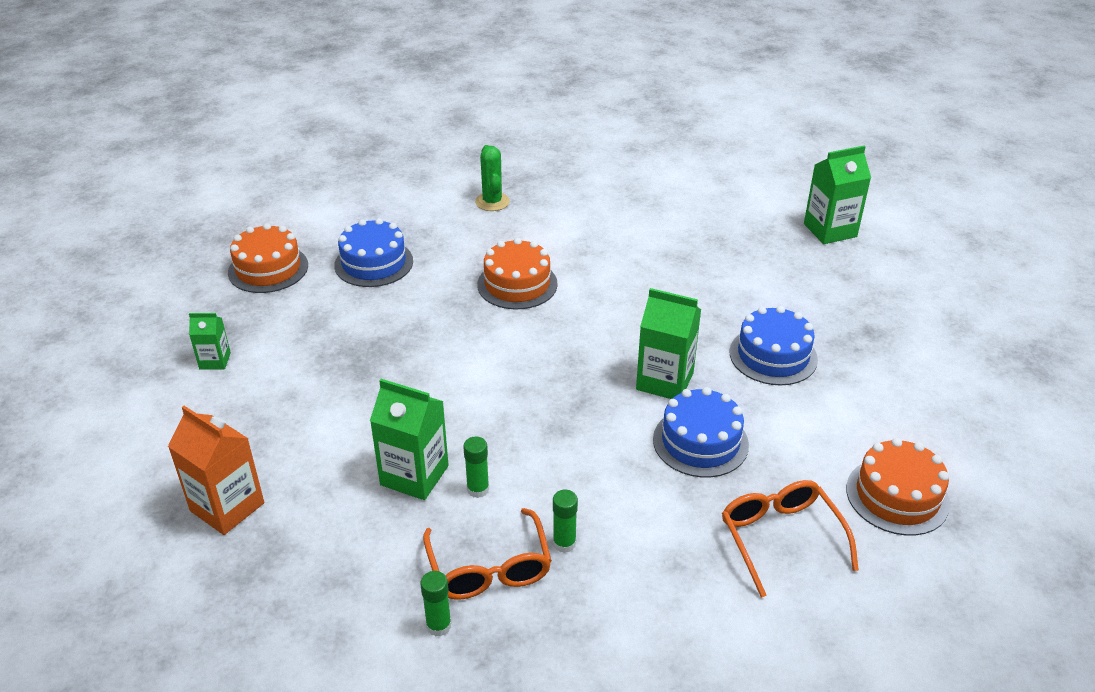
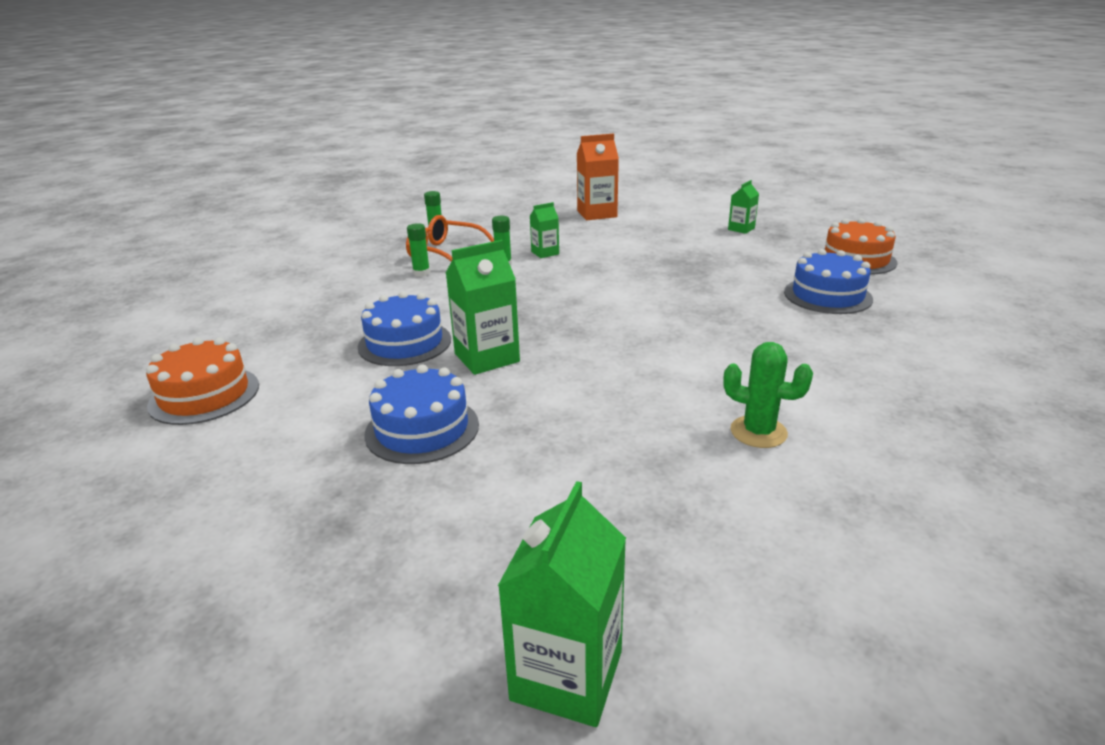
camera: 130 degrees right, 10 degrees down
green carton [370,379,449,500] -> green carton [530,202,559,258], size x0.57
green cactus [475,145,510,211] -> green cactus moved to [723,342,813,448]
orange cake [477,238,558,309] -> none
orange glasses [722,480,859,598] -> none

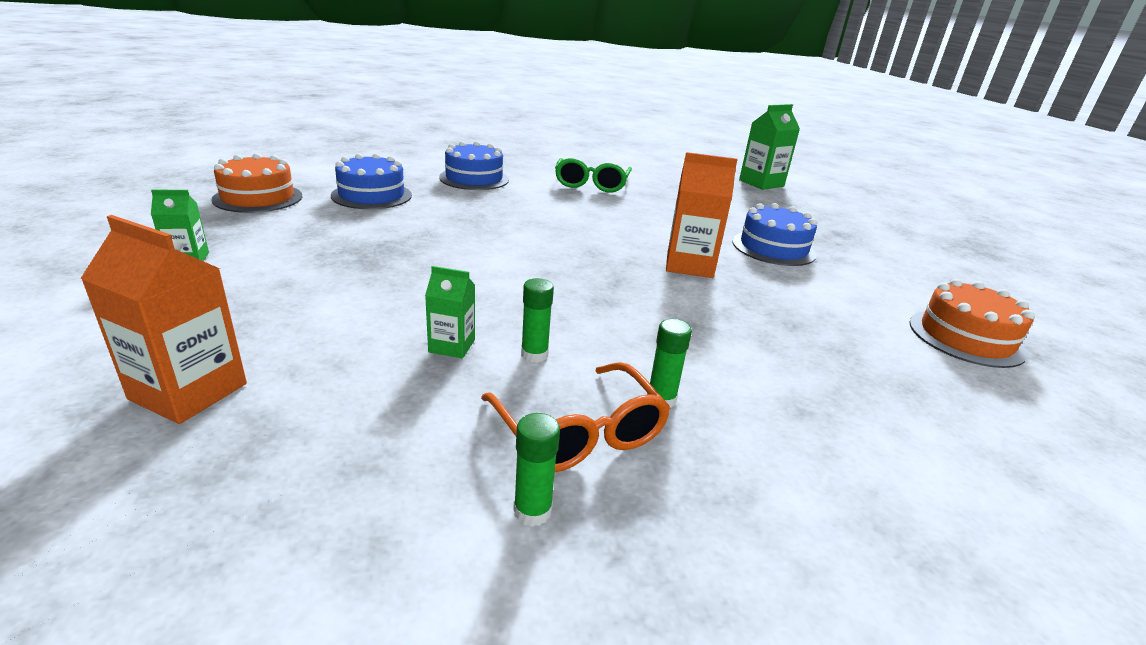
camera: 145 degrees left, 0 degrees up
blue cake [358,291,451,366] -> blue cake moved to [439,141,509,190]
green carton [446,240,520,375] -> orange carton [666,152,738,278]
green cactus [723,342,813,448] -> green glasses [555,158,632,192]

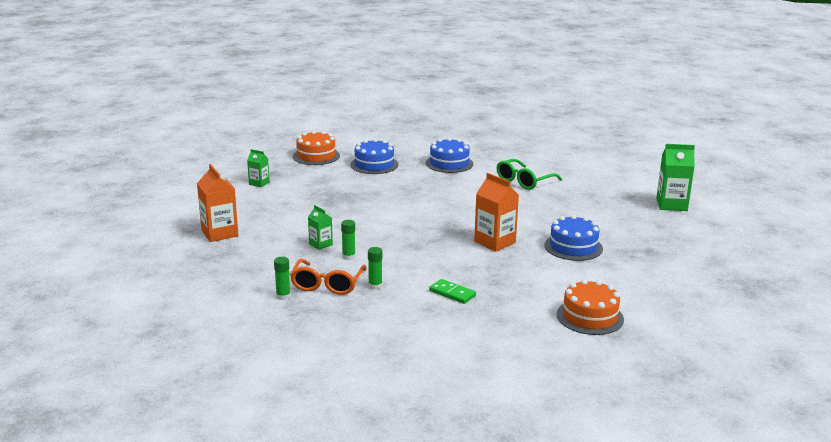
camera: 40 degrees right, 5 degrees down
none -> green domino [429,279,476,304]

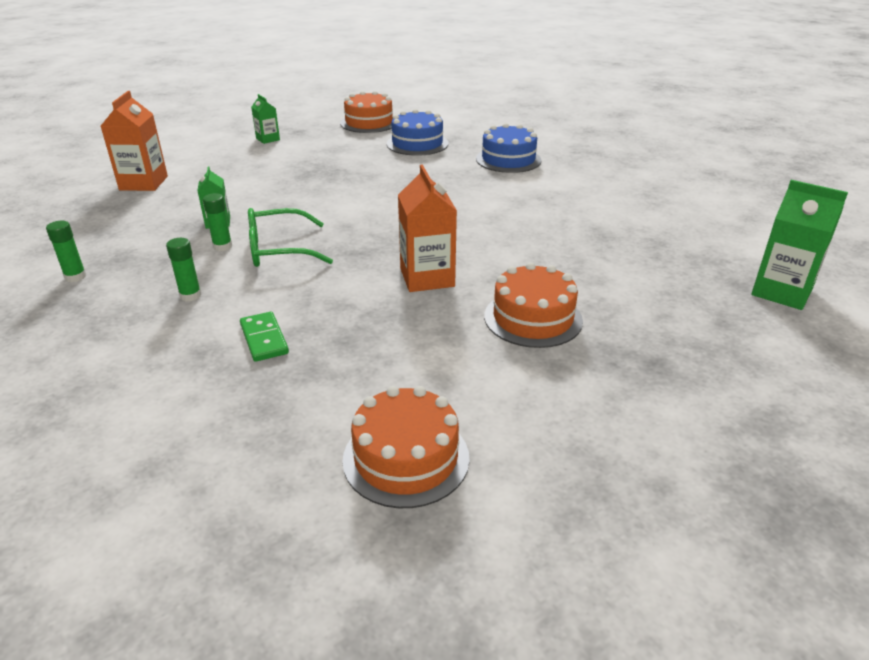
camera: 30 degrees right, 10 degrees up
orange glasses [290,259,366,295] -> none
green glasses [497,159,562,190] -> green glasses moved to [248,208,333,267]
blue cake [544,215,603,261] -> orange cake [484,262,583,348]

